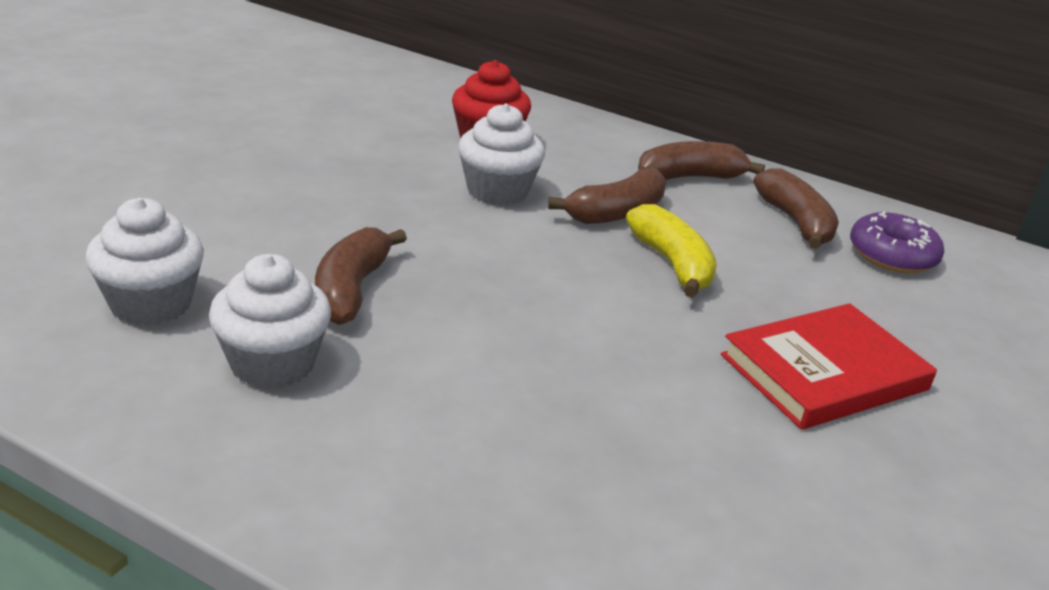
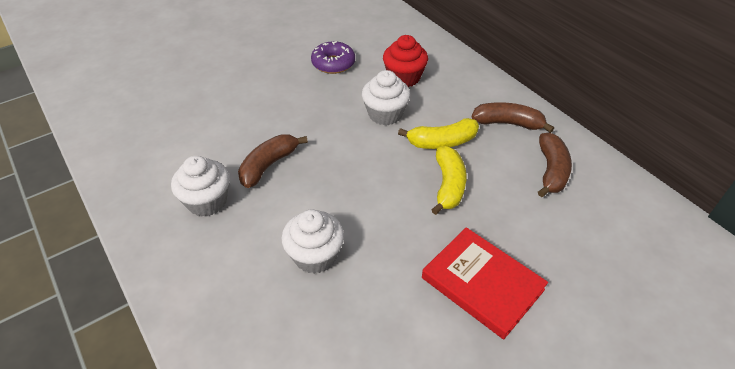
camera: 30 degrees right, 15 degrees up
white cupcake [85,198,204,326] -> white cupcake moved to [281,210,344,274]
brown banana [548,168,666,224] -> yellow banana [398,118,479,149]
red book [721,303,937,430] -> red book turned 45 degrees clockwise [422,227,548,339]
purple donut [850,212,944,273] -> purple donut moved to [311,41,355,74]

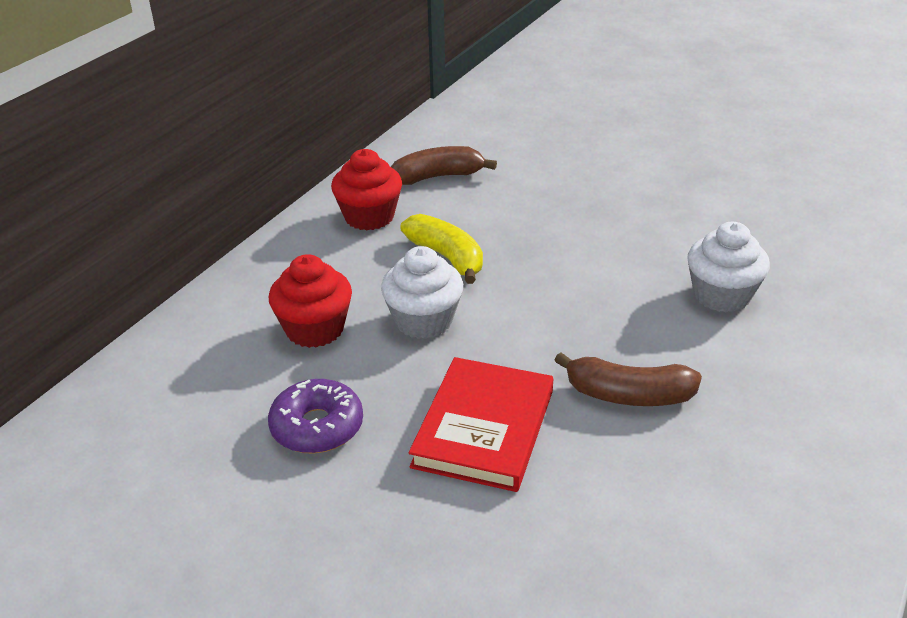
camera: 115 degrees left, 10 degrees down
white cupcake [171,156,230,216] -> none
red book [422,227,548,339] -> red book moved to [409,357,553,492]
yellow banana [431,146,466,215] -> none
brown banana [472,102,554,133] -> red cupcake [331,149,402,230]

